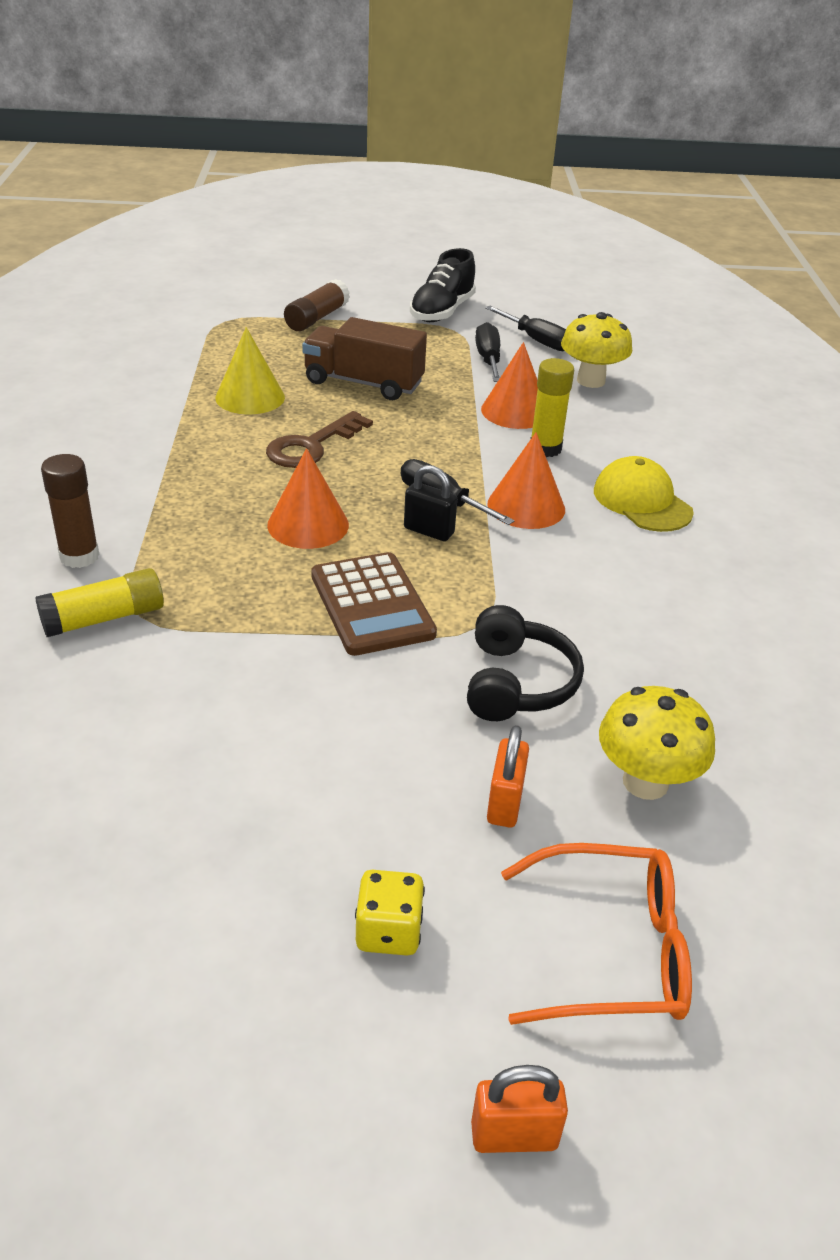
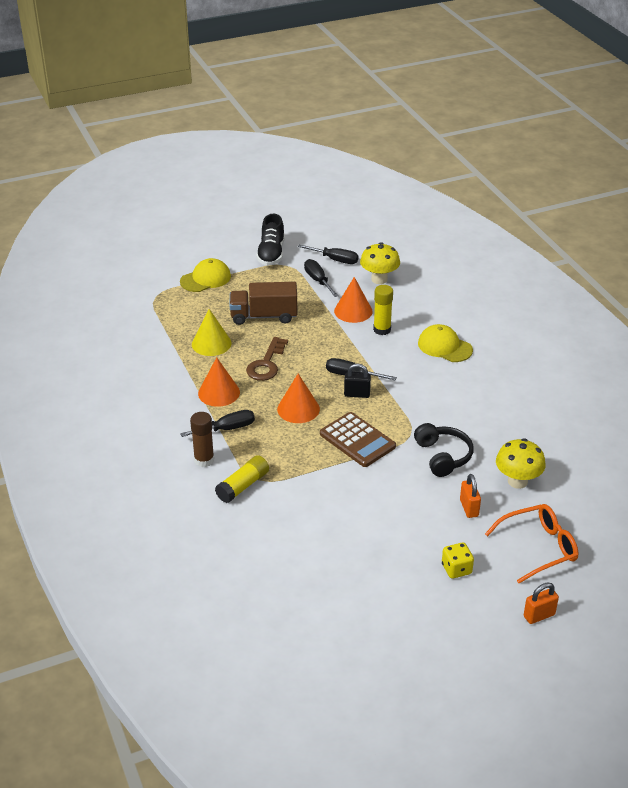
camera: 20 degrees left, 0 degrees up
brown glue stick [284,279,350,331] -> yellow cap [180,258,231,292]
orange cone [487,432,565,529] -> orange cone moved to [198,357,240,407]
none -> black screwdriver [180,410,255,437]

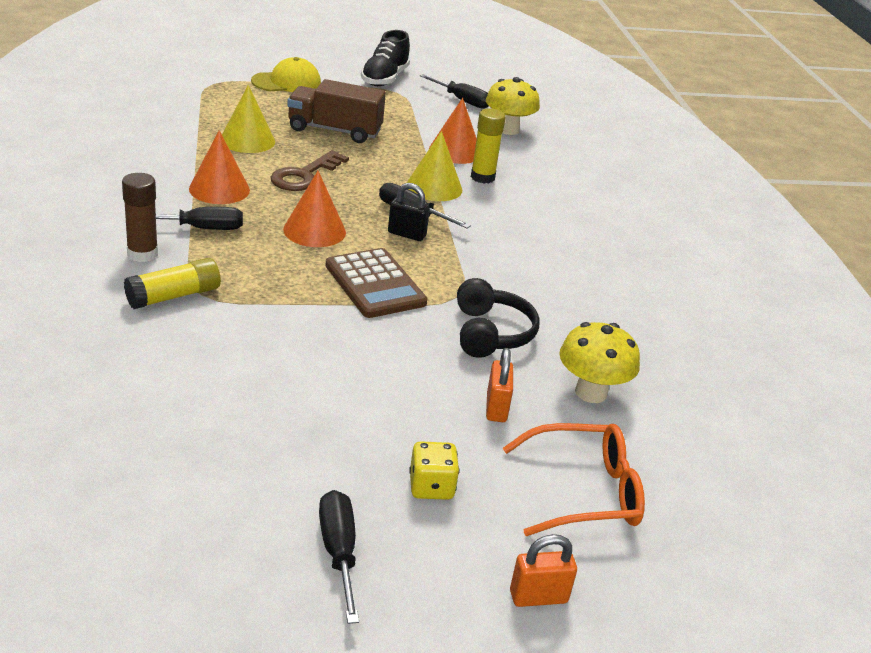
camera: 10 degrees right, 5 degrees down
black screwdriver [304,259,339,297] -> black screwdriver moved to [319,490,359,624]
yellow cap [418,324,473,362] -> none
none -> yellow cone [407,131,462,201]

